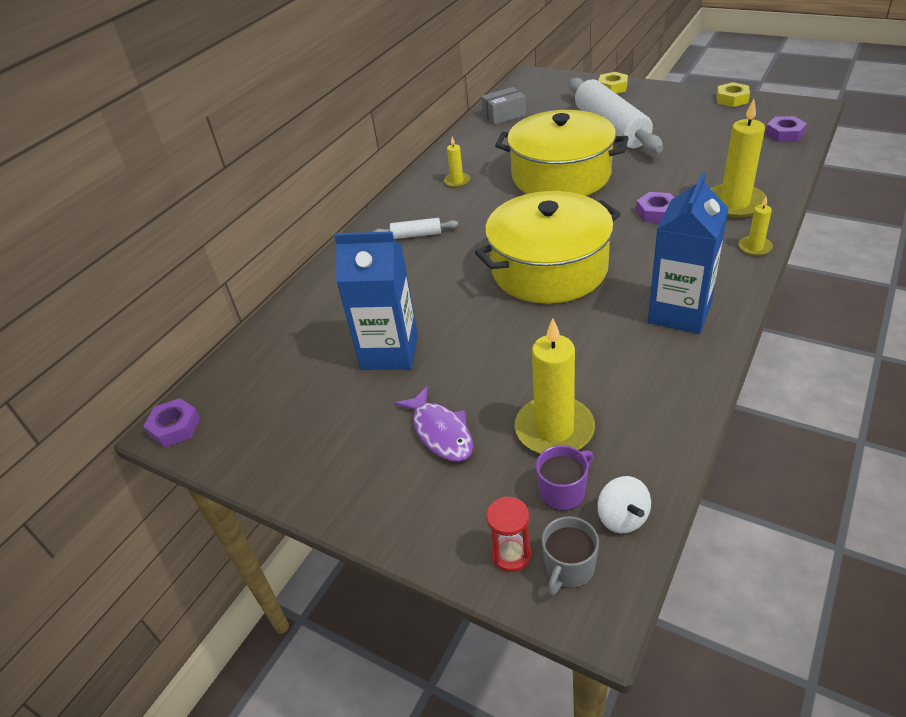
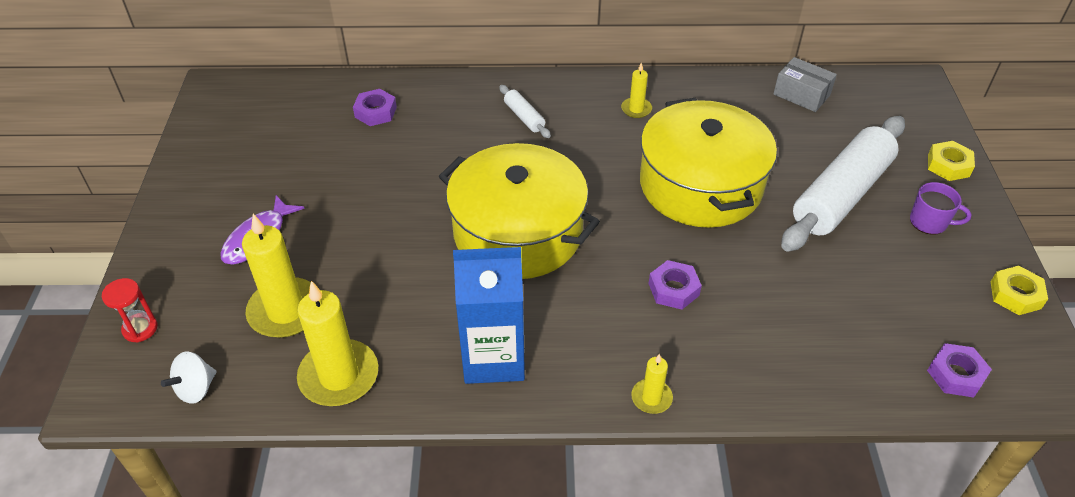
camera: 55 degrees right, 5 degrees up
purple nut [143,398,201,448] -> purple nut moved to [353,89,397,126]
blue carton [334,231,418,370] -> none
purple mug [536,445,593,511] -> purple mug moved to [910,182,971,235]
grey mug [541,516,599,595] -> none
yellow candle [710,99,766,218] -> yellow candle moved to [297,281,378,406]

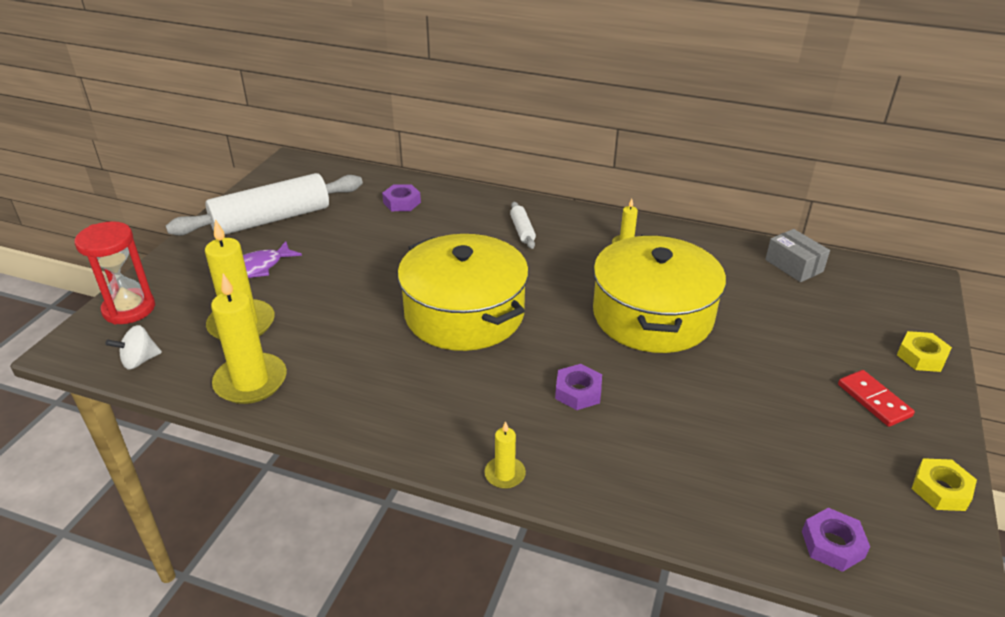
camera: 20 degrees right, 10 degrees down
red hourglass [102,278,158,343] -> red hourglass [75,221,155,324], size x1.75
blue carton [453,247,525,384] -> none
white rolling pin [781,116,905,252] -> white rolling pin moved to [166,173,363,236]
purple mug [910,182,971,235] -> red domino [838,370,915,427]

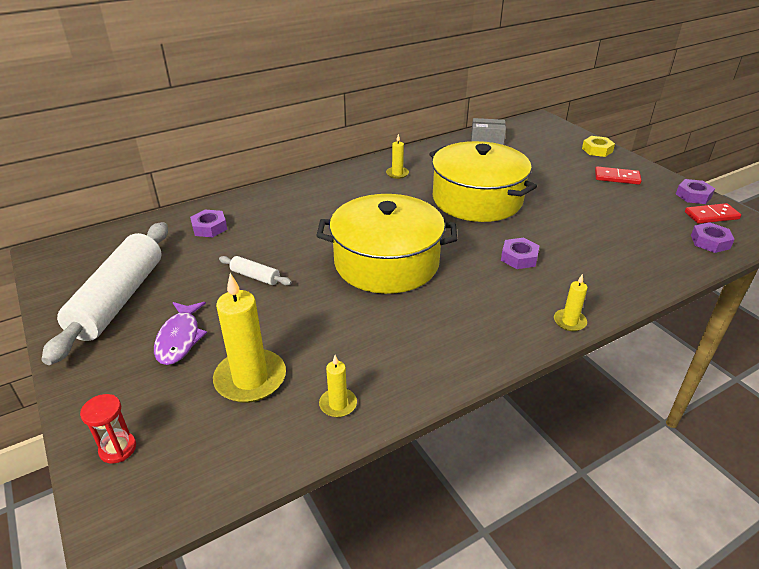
camera: 50 degrees left, 0 degrees up
red hourglass [75,221,155,324] -> red hourglass [80,394,136,464], size x0.57
white spinning top [105,325,162,370] -> none
yellow candle [211,273,287,404] -> yellow candle [319,355,357,417], size x0.50
white rolling pin [510,202,536,249] -> white rolling pin moved to [219,256,292,285]
yellow nut [912,458,977,511] -> purple nut [676,179,715,204]
none -> red domino [685,203,741,224]

